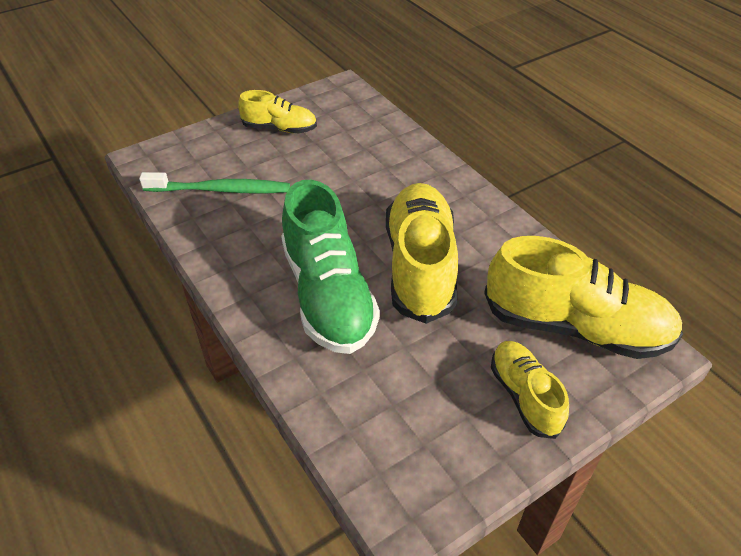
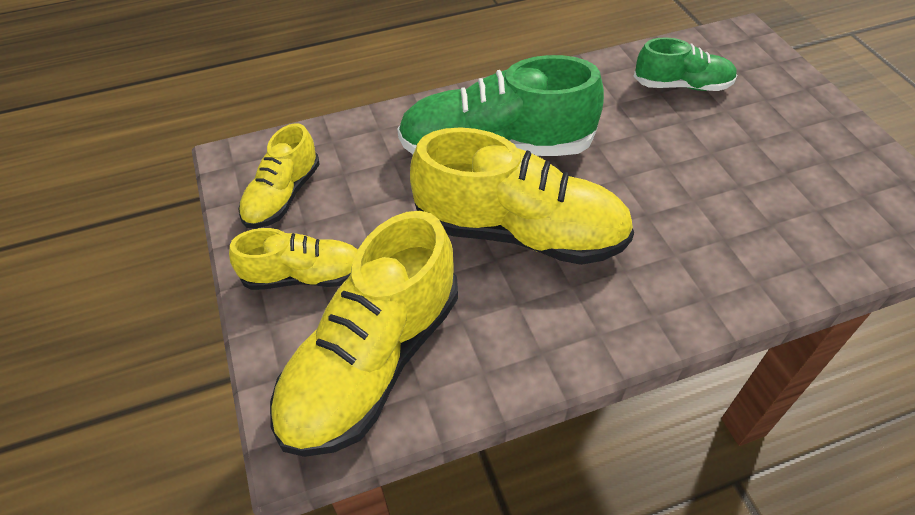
camera: 105 degrees right, 5 degrees up
green toothbrush [139,172,290,194] -> green shoe [634,37,737,91]
yellow shoe [238,90,317,133] -> yellow shoe moved to [238,123,320,229]

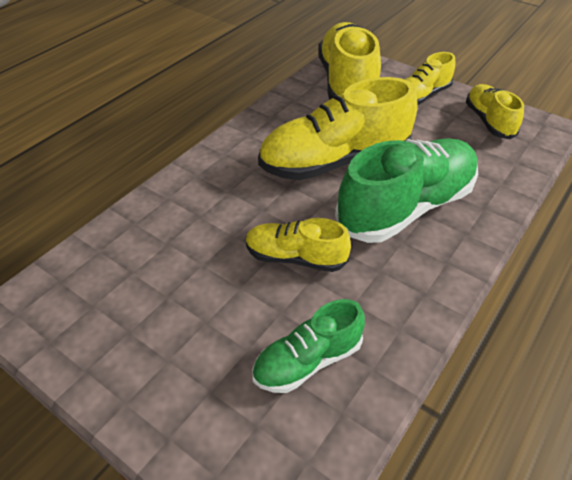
camera: 145 degrees right, 5 degrees down
none -> yellow shoe [246,218,351,272]

